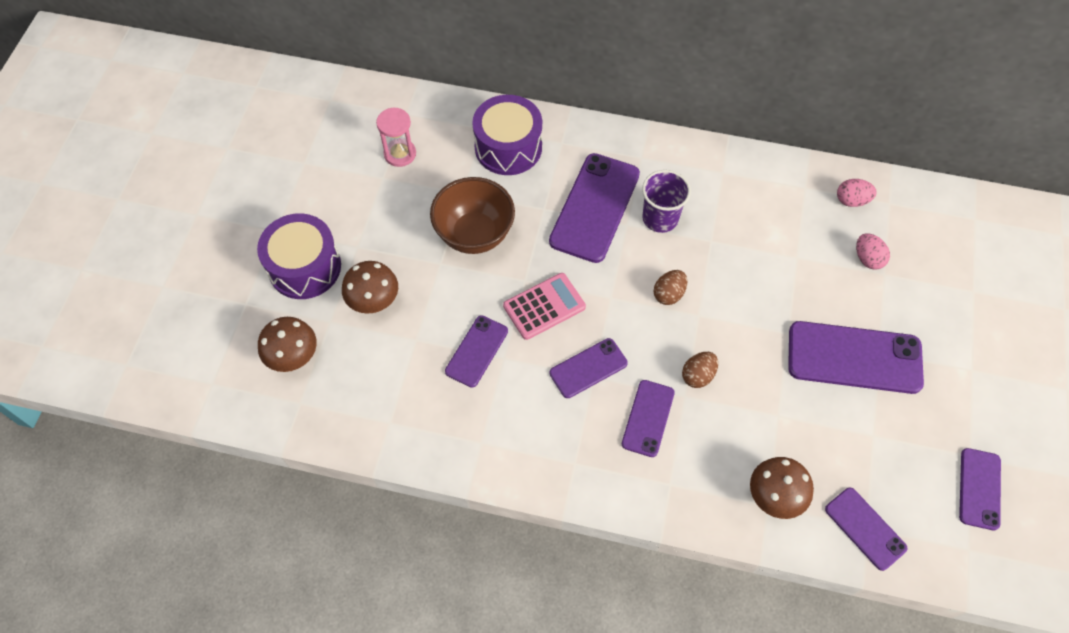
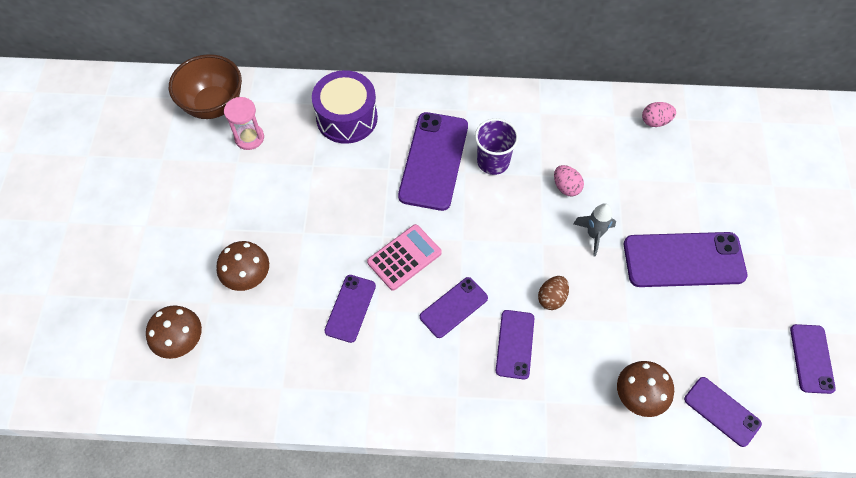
camera: 10 degrees left, 0 degrees up
purple drum [257,213,341,299] -> none
brown bowl [430,177,515,254] -> brown bowl moved to [169,54,242,119]
brown egg [654,270,687,305] -> none
pink egg [856,233,890,270] -> pink egg moved to [554,165,584,197]
none -> grey rocket [573,203,616,257]

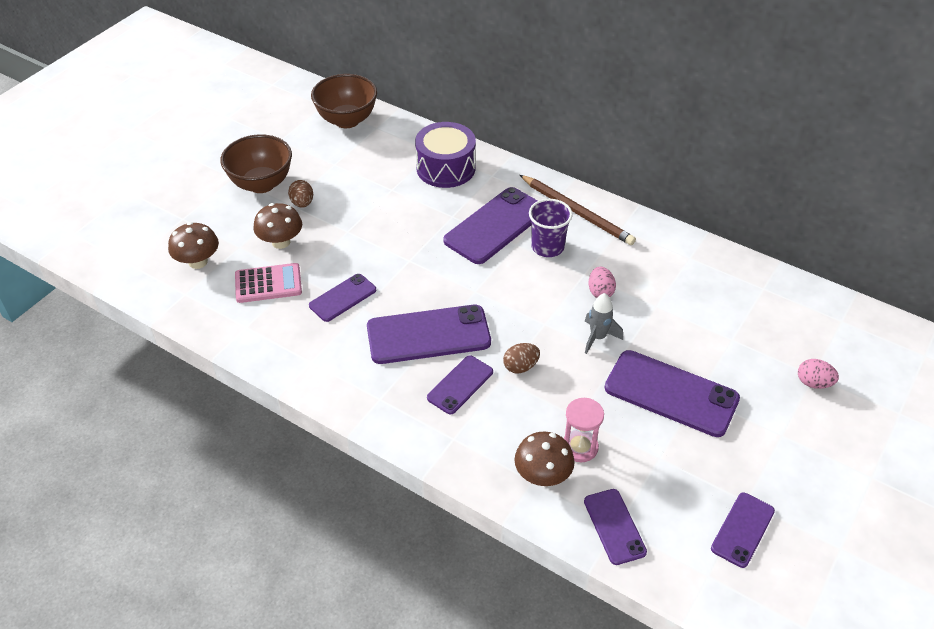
camera: 30 degrees right, 15 degrees down
pink hourglass [224,97,264,150] -> pink hourglass moved to [564,398,604,462]
pink calculator [367,224,442,291] -> pink calculator moved to [235,263,302,303]
purple phone [420,277,488,338] -> purple phone [367,305,491,364], size x1.76
pink egg [642,102,676,127] -> pink egg moved to [798,359,839,389]
none -> brown bowl [220,134,292,193]
none -> brown egg [288,180,313,208]
none -> brown pencil [520,175,636,245]

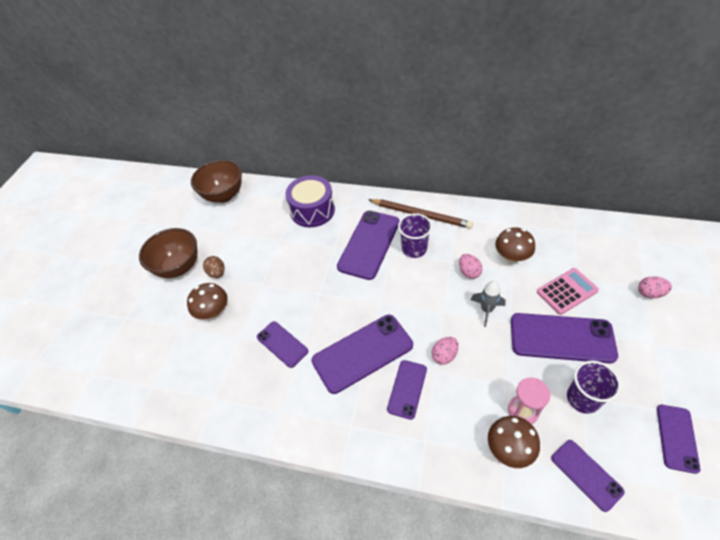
camera: 15 degrees left, 5 degrees up
brown mushroom [168,222,219,269] -> brown mushroom moved to [495,227,535,263]
pink calculator [235,263,302,303] -> pink calculator moved to [537,268,599,315]
purple phone [309,274,376,322] -> purple phone turned 75 degrees counterclockwise [257,321,308,368]
brown egg [503,343,540,374] -> pink egg [432,337,458,365]
none -> purple cup [567,361,621,414]

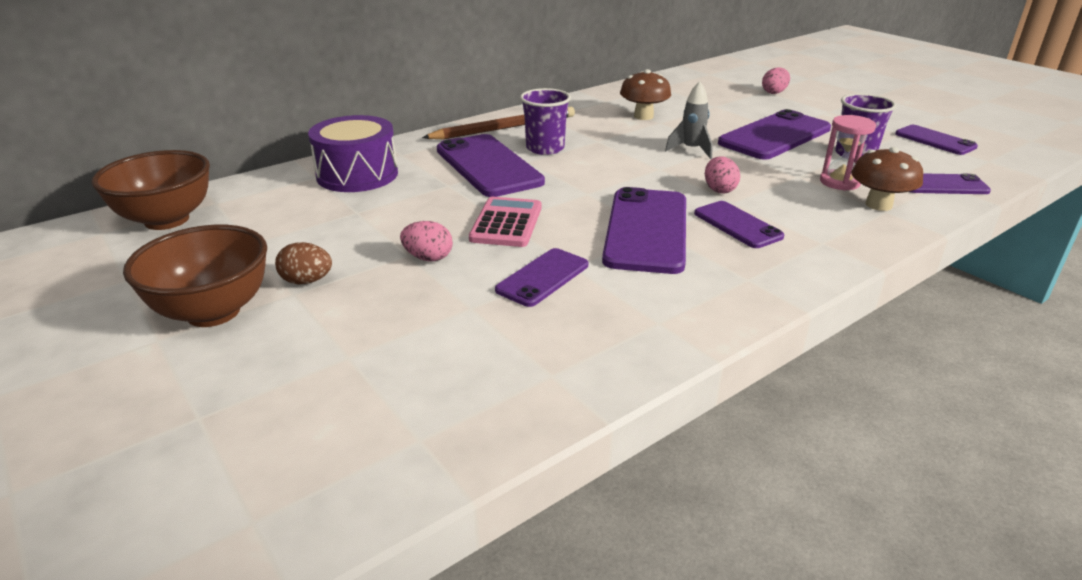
camera: 55 degrees left, 20 degrees down
brown mushroom [187,283,228,319] -> none
purple phone [257,321,308,368] -> purple phone turned 45 degrees counterclockwise [495,248,588,307]
pink egg [459,254,482,279] -> pink egg moved to [400,221,453,261]
pink calculator [537,268,599,315] -> pink calculator moved to [469,197,542,247]

